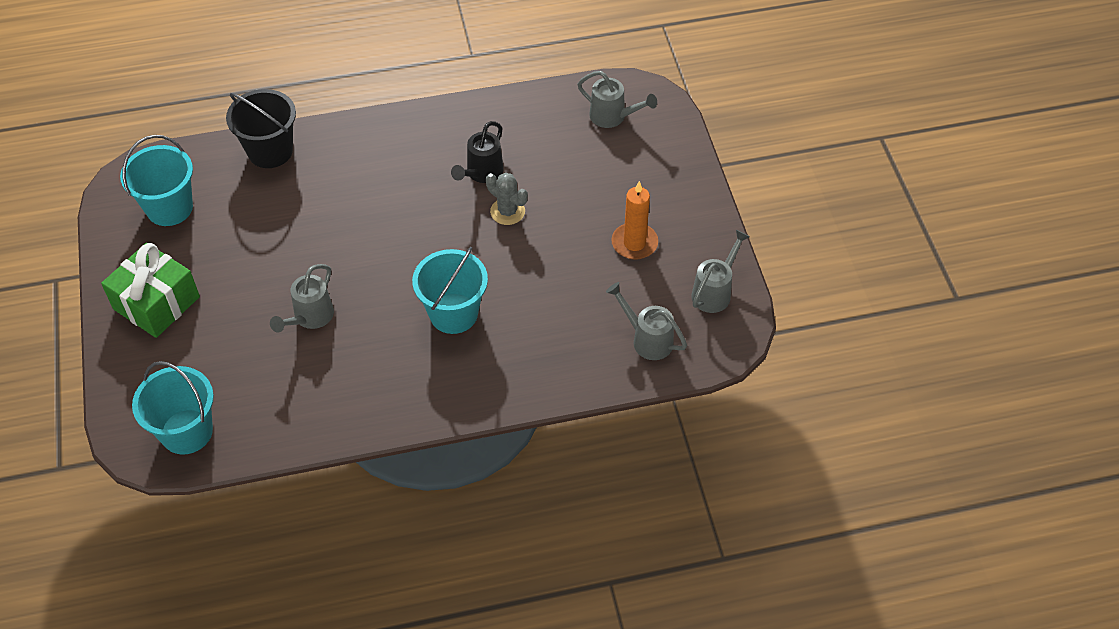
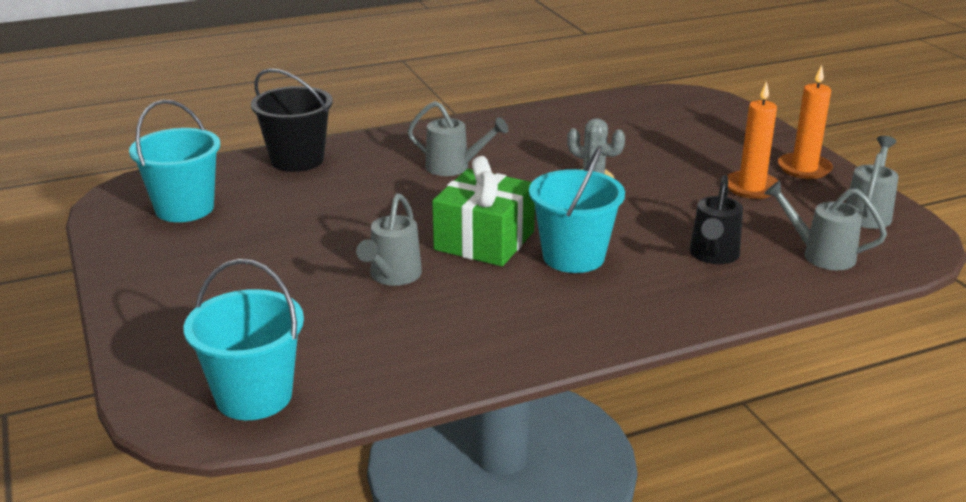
camera: 10 degrees left, 25 degrees down
green gift [101,243,200,338] -> green gift moved to [432,156,535,266]
black watering can [451,121,504,183] -> black watering can moved to [690,175,743,264]
grey watering can [578,71,657,128] -> grey watering can moved to [408,101,508,176]
none -> orange candle [778,65,833,179]

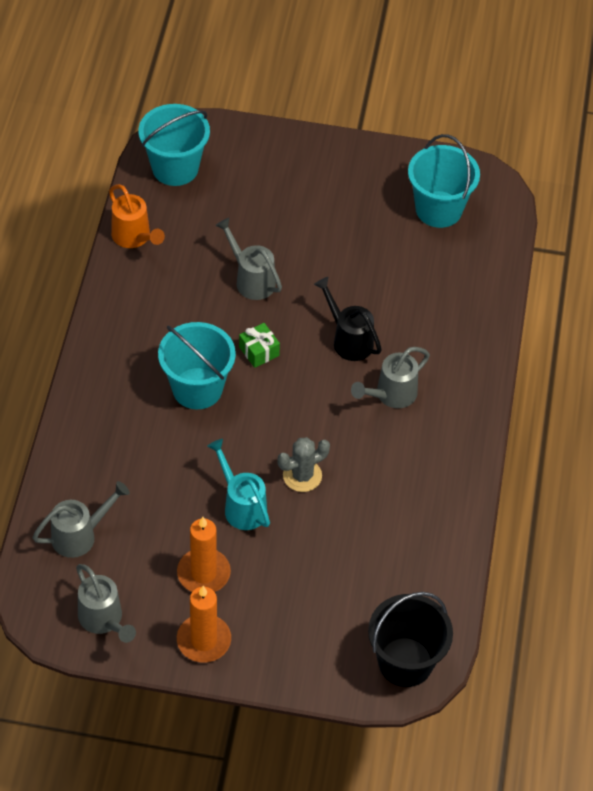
camera: 120 degrees right, 25 degrees up
black bucket [251,69,333,172] -> black bucket moved to [368,592,453,687]
green gift [432,156,535,266] -> green gift [239,323,280,368], size x0.47
black watering can [690,175,743,264] -> black watering can moved to [314,277,382,361]
none -> orange watering can [109,184,165,248]
none -> turquoise watering can [207,439,270,530]

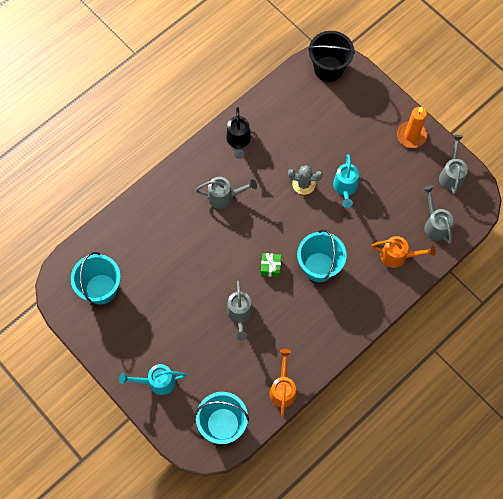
camera: 140 degrees left, 15 degrees up
grey watering can [32,481,130,558] -> grey watering can turned 60 degrees clockwise [423,185,453,244]
orange candle [177,517,231,592] -> none
black watering can [314,277,382,361] -> black watering can moved to [226,107,251,159]
none -> turquoise watering can [119,364,186,395]
none -> orange watering can [372,236,436,268]

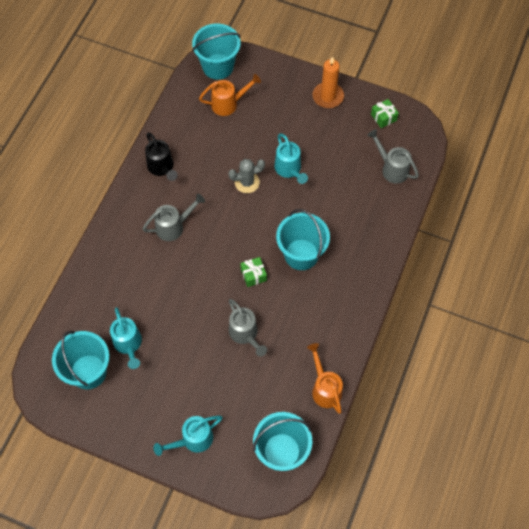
camera: 25 degrees left, 5 degrees down
black bucket [308,31,355,82] -> turquoise bucket [192,24,241,80]
orange watering can [372,236,436,268] -> orange watering can moved to [199,74,261,116]
grey watering can [439,135,468,194] -> green gift [371,99,399,128]
none -> turquoise watering can [110,307,142,369]

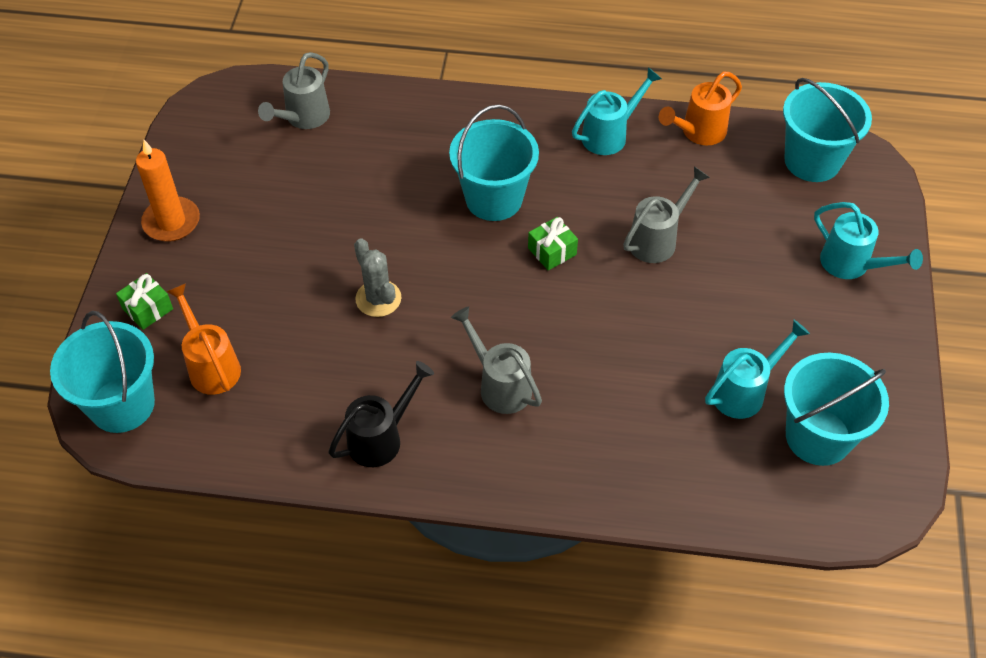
camera: 105 degrees left, 10 degrees down
turquoise watering can [274,134,308,184] -> turquoise watering can moved to [572,67,662,155]
green gift [371,99,399,128] -> green gift moved to [116,273,173,330]

